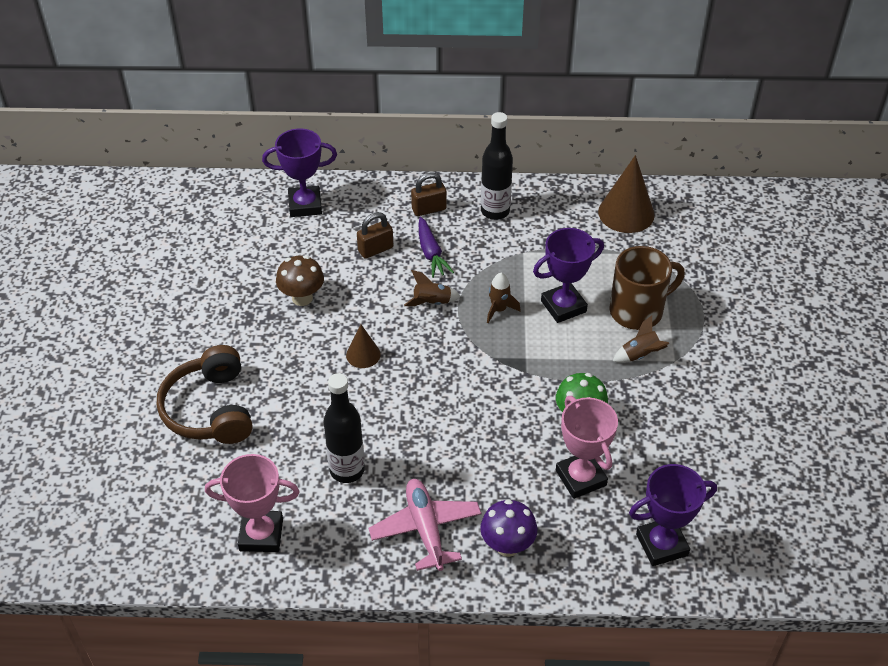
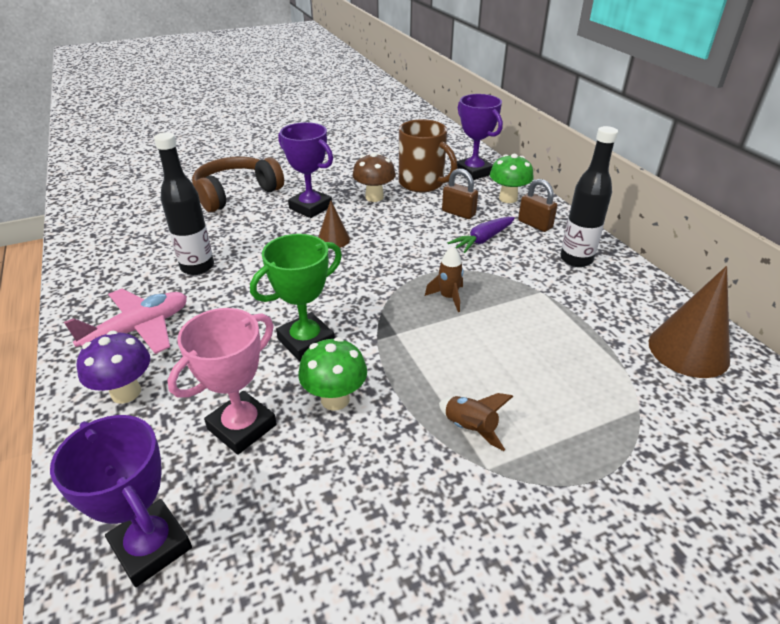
camera: 65 degrees right, 10 degrees down
pink trophy [205,454,300,552] -> none
brown rocket [404,270,461,306] -> none
purple trophy [533,228,604,323] -> purple trophy moved to [278,122,333,218]
brown mug [609,246,685,330] -> brown mug moved to [399,119,457,192]
none -> green trophy [250,234,342,361]
none -> green mushroom [490,154,534,203]

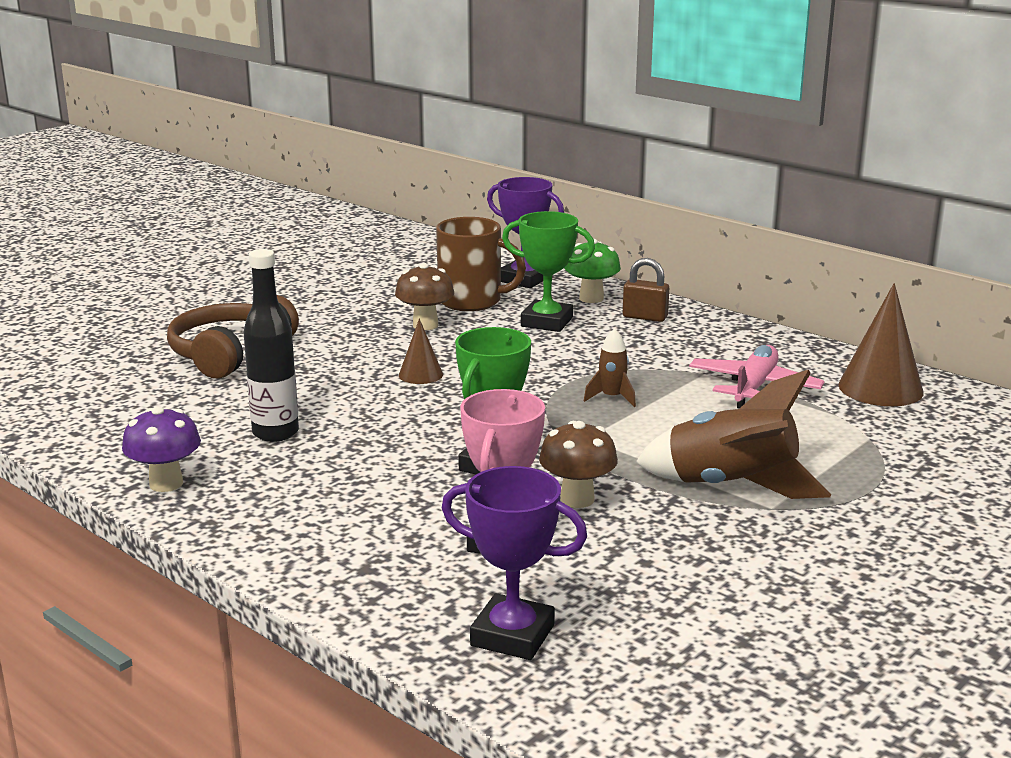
camera: 25 degrees left, 15 degrees down
pink plane [64,289,187,354] -> pink plane moved to [689,345,825,408]
purple mushroom [77,331,150,404] -> purple mushroom moved to [122,406,201,492]
purple trophy [278,122,333,218] -> none
green mushroom [298,337,367,411] -> brown mushroom [539,421,618,508]
brown rocket [439,393,514,451] -> brown rocket [635,370,831,499], size x2.13
brown padlock [442,168,478,219] -> green trophy [502,211,595,332]
purple carrot [448,217,515,253] -> none
black bottle [560,126,618,267] -> none

